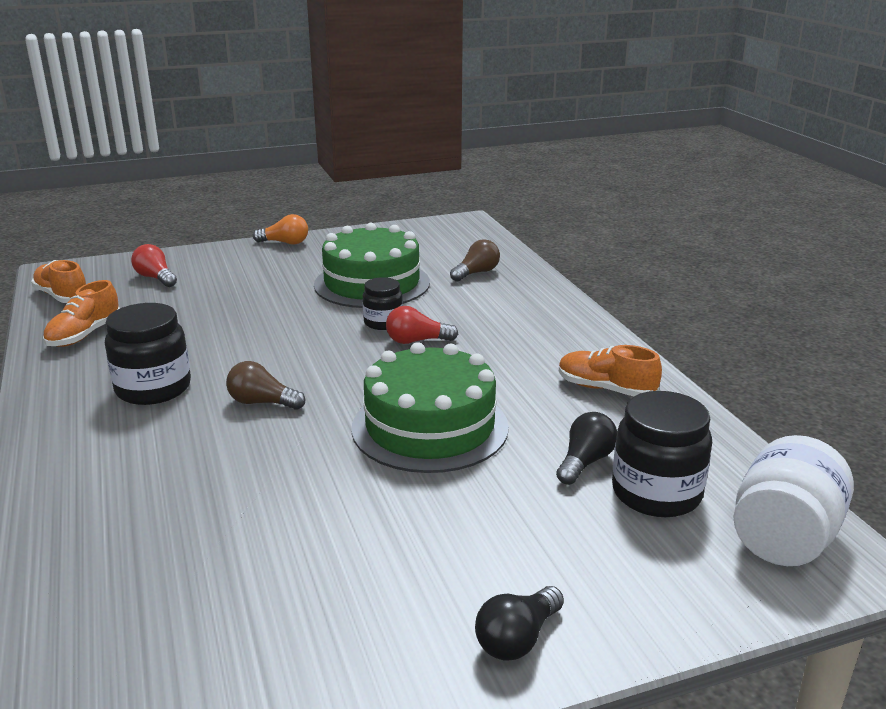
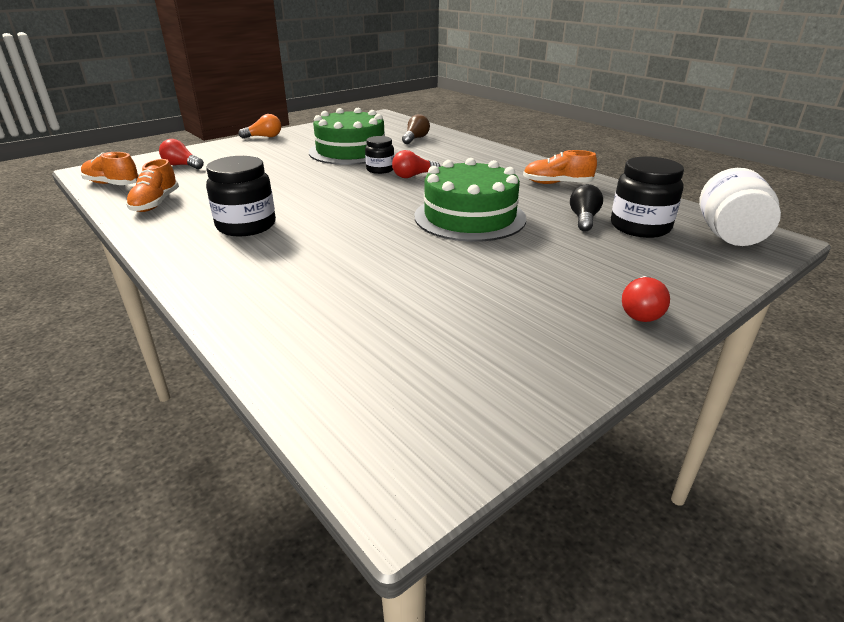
camera: 20 degrees left, 5 degrees up
brown light bulb [226,361,305,410] -> none
black light bulb [475,586,564,661] -> red light bulb [622,276,670,322]

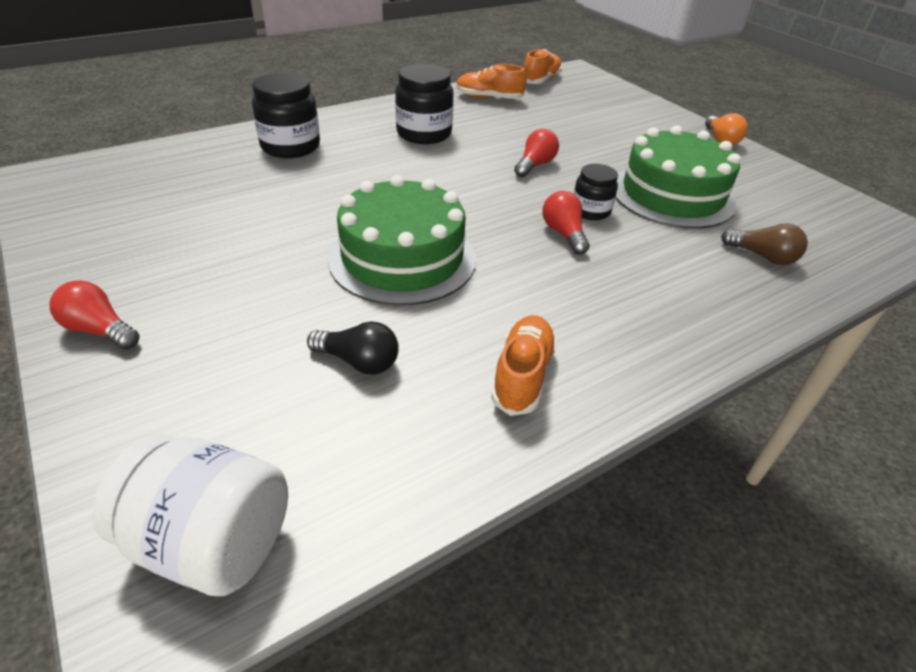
camera: 95 degrees right, 10 degrees up
red light bulb [159,139,204,169] -> red light bulb moved to [514,129,559,177]
black jar [611,156,684,238] -> black jar moved to [252,73,320,158]

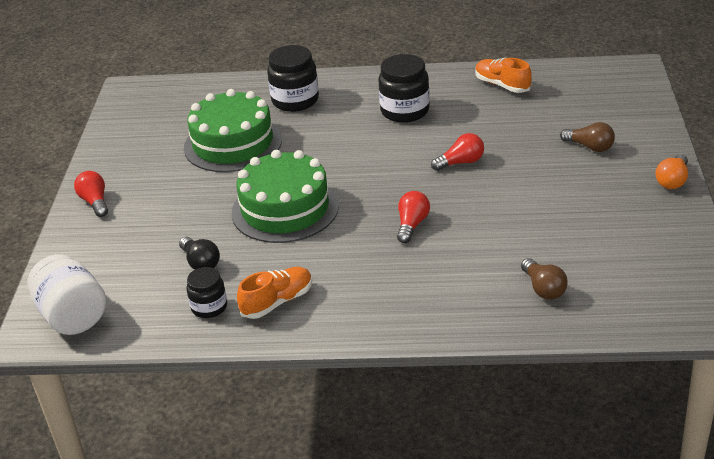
camera: 40 degrees right, 5 degrees down
orange shoe [524,49,562,84] -> none
black jar [574,164,618,220] -> black jar moved to [187,267,227,318]
green cake [615,126,741,229] -> green cake moved to [184,89,282,172]
none -> brown light bulb [560,122,615,152]

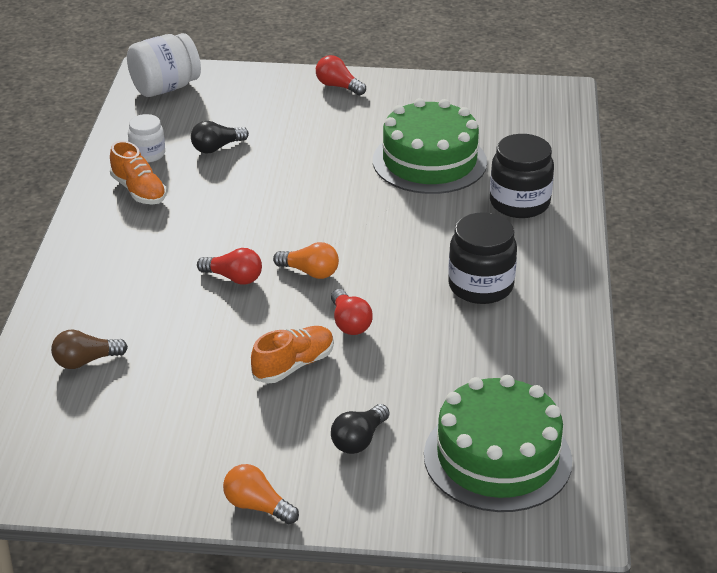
camera: 90 degrees right, 0 degrees up
red light bulb [74,171,108,217] -> red light bulb turned 120 degrees counterclockwise [316,55,366,95]
black jar [187,267,227,318] -> white jar [128,114,165,163]
green cake [232,150,339,243] -> green cake moved to [424,375,572,512]
orange shoe [475,58,532,93] -> orange shoe moved to [251,326,334,383]
brown light bulb [560,122,615,152] -> black light bulb [331,404,390,454]
none -> orange light bulb [273,242,339,279]

